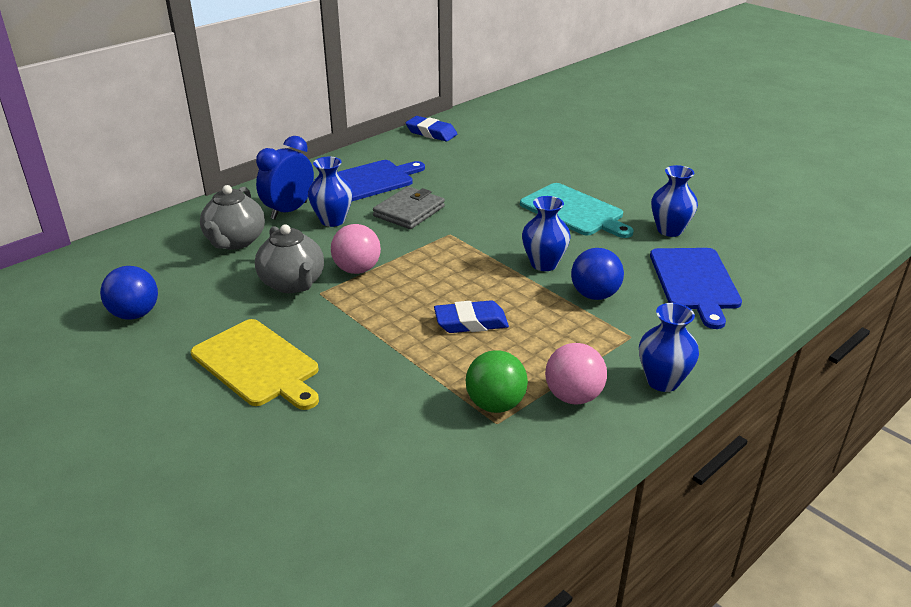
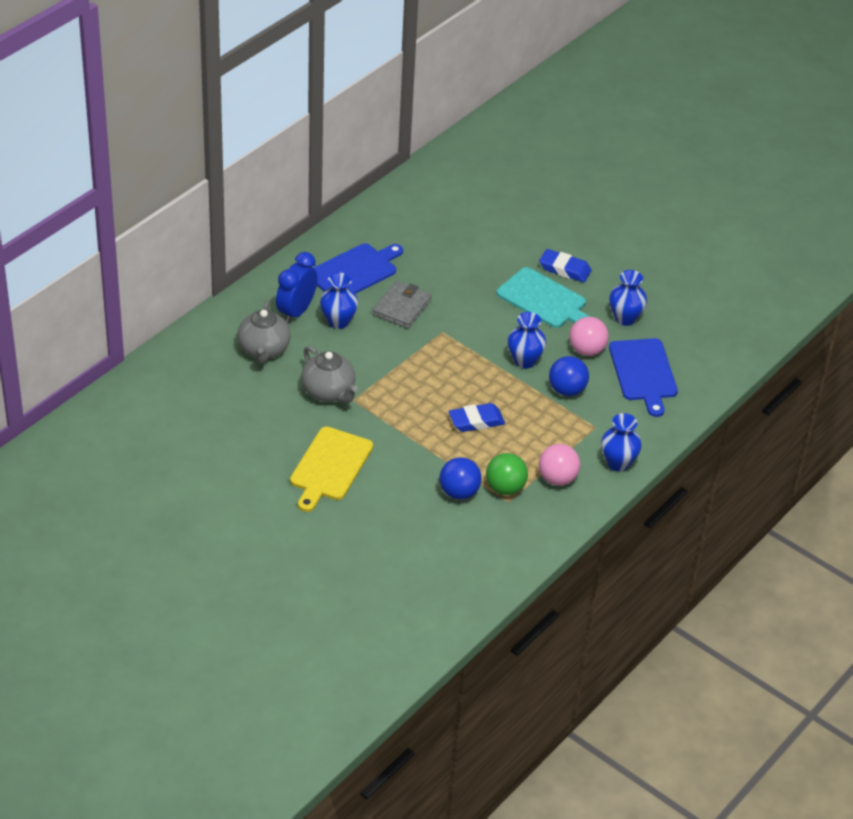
camera: 10 degrees left, 10 degrees up
blue ball [100,266,158,320] -> blue ball moved to [439,457,482,499]
yellow cutting board [191,319,319,410] -> yellow cutting board turned 75 degrees clockwise [290,426,373,512]
pink ball [331,224,381,274] -> pink ball moved to [569,317,609,356]
blue eraser [406,116,457,141] -> blue eraser moved to [539,249,592,282]

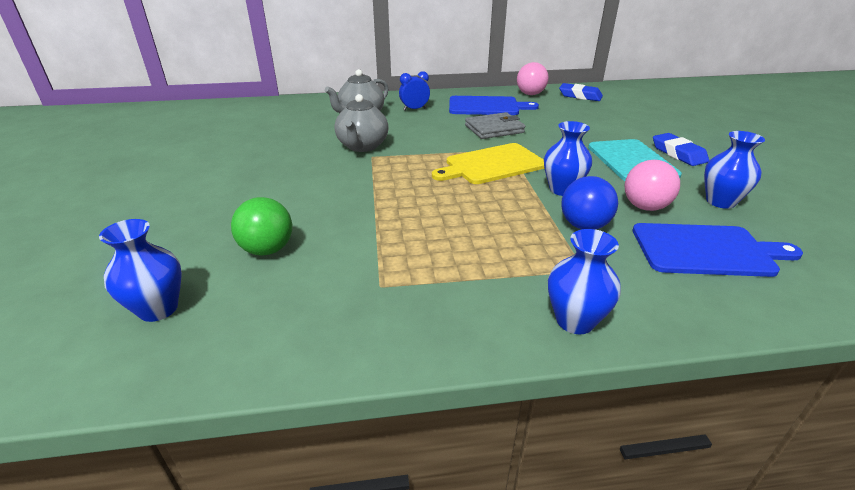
camera: 45 degrees right, 10 degrees down
blue clock [276,252,318,323] -> blue clock [399,71,430,110], size x0.65
yellow cutting board [290,426,373,512] -> yellow cutting board moved to [432,143,545,184]
blue vase [320,273,358,329] -> blue vase moved to [99,219,182,322]
blue ball [439,457,482,499] -> none
blue eraser [449,403,505,432] -> blue eraser moved to [559,83,603,101]
green ball [486,453,528,495] -> green ball moved to [231,197,292,255]
pink ball [539,444,580,486] -> pink ball moved to [517,62,549,95]
blue cutting board [609,338,678,417] -> blue cutting board turned 120 degrees counterclockwise [632,223,803,277]

